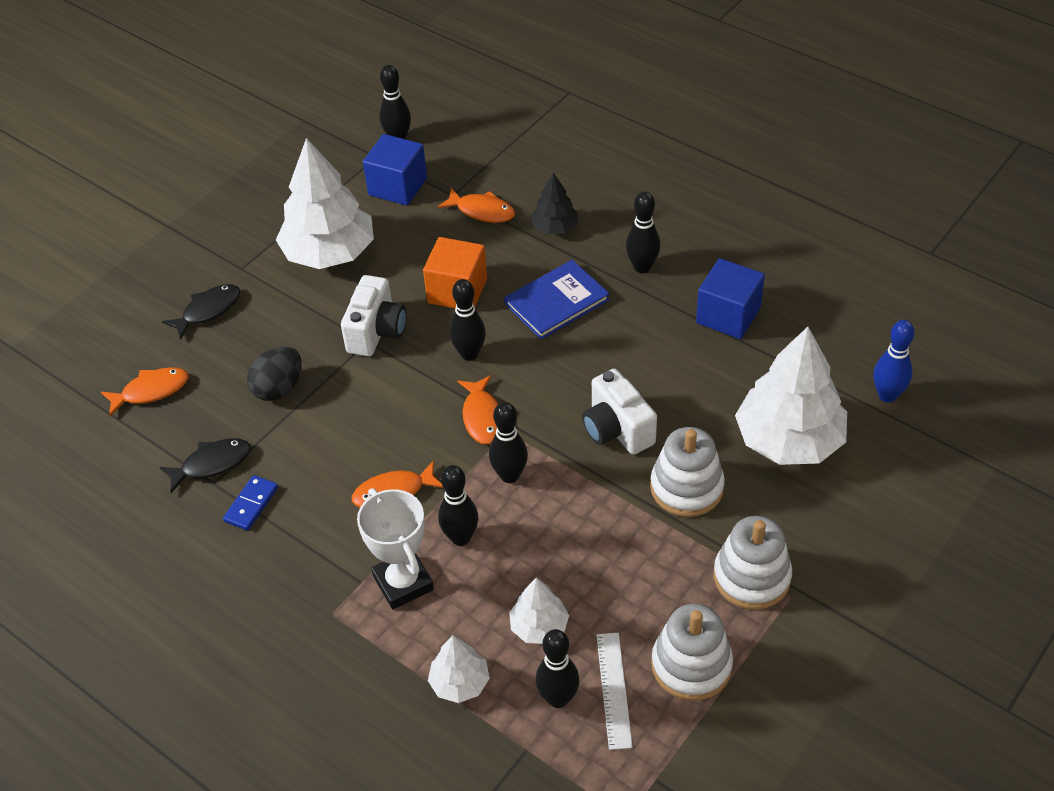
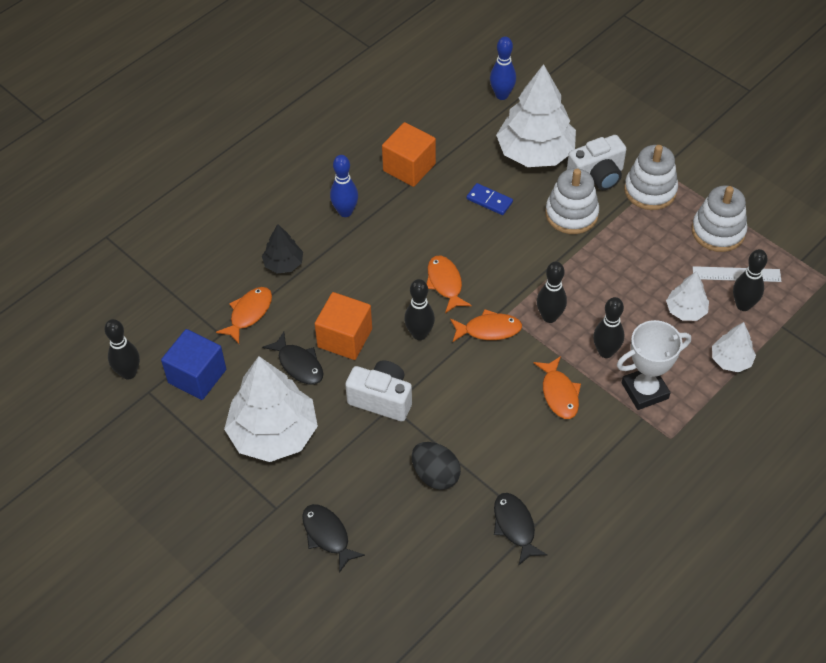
camera: 85 degrees left, 5 degrees up
orange fish [101,367,188,416] -> orange fish moved to [427,256,472,313]
blue domino [223,475,278,531] -> blue domino moved to [466,183,513,215]
blue book [504,260,610,339] -> none
white camera [582,369,657,455] -> white camera moved to [567,135,626,190]
black bowling pin [626,192,660,273] -> blue bowling pin [330,155,358,217]
blue cube [696,258,765,339] -> orange cube [382,122,436,187]
none -> black fish [262,332,324,385]

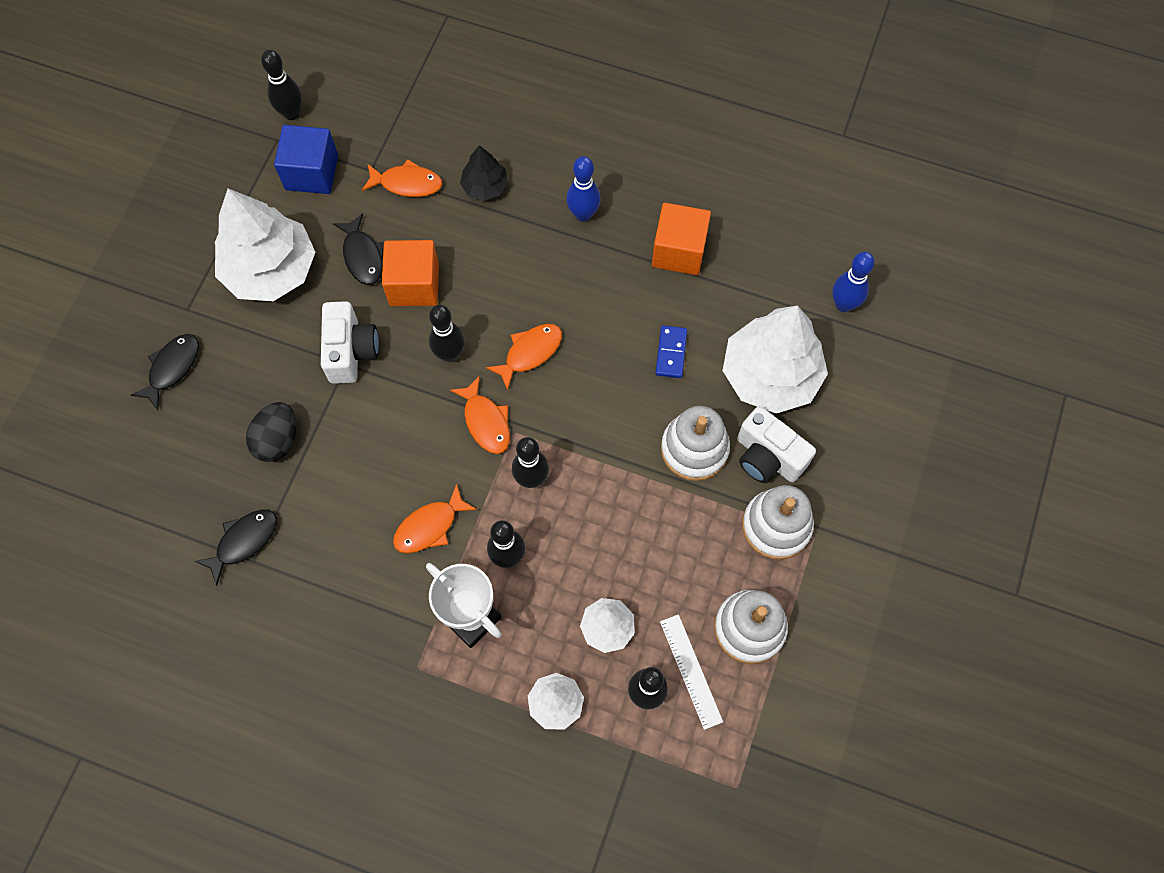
camera: 65 degrees right, 15 degrees up
black fish [262,332,324,385] -> black fish turned 45 degrees counterclockwise [333,213,384,285]

